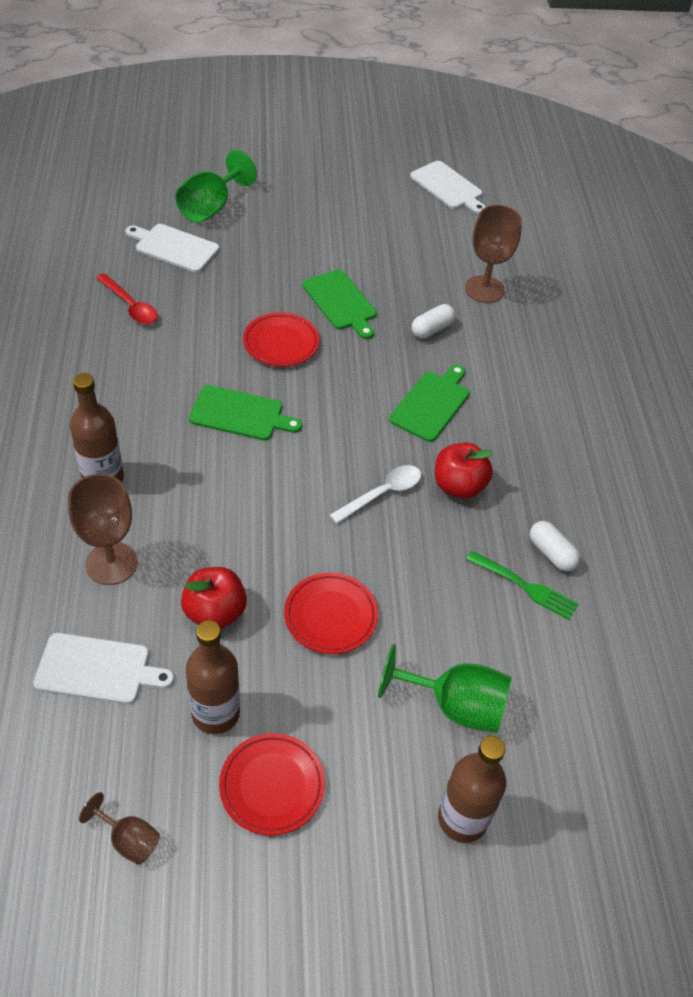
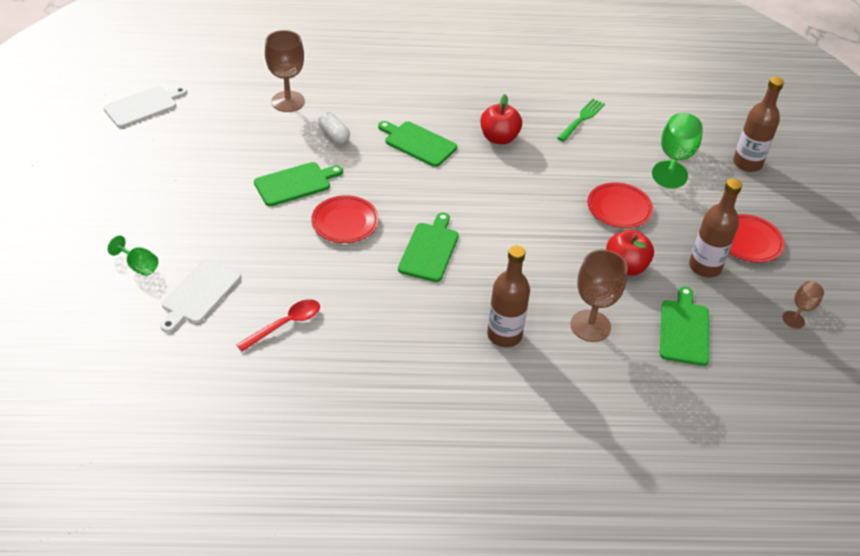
camera: 85 degrees left, 5 degrees down
white cutting board [33,633,174,704] -> green cutting board [660,286,709,366]
green goblet [175,150,257,223] -> green goblet [108,235,158,276], size x0.56
white spoon [329,465,421,524] -> none
white capsule [530,521,581,571] -> none

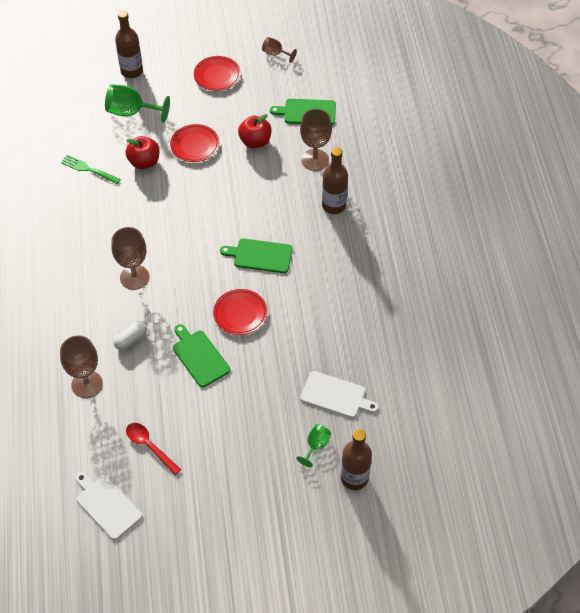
camera: 95 degrees left, 10 degrees up
red spoon [236,299,320,352] -> red spoon moved to [126,423,181,475]
green cutting board [378,121,457,167] -> brown goblet [111,227,149,290]
red apple [480,94,522,144] -> red apple moved to [125,136,159,169]
brown bottle [689,178,742,278] -> brown bottle moved to [341,429,372,490]

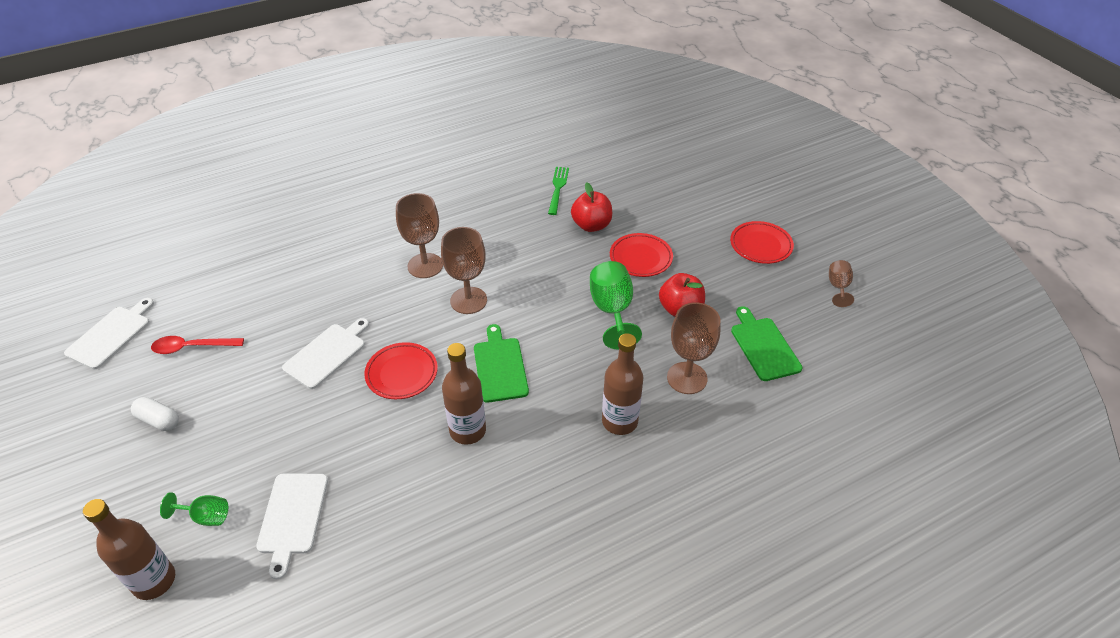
camera: 70 degrees right, 10 degrees down
brown goblet [60,336,103,398] -> brown goblet moved to [441,227,487,314]
green goblet [105,84,170,123] -> green goblet moved to [590,261,642,349]
white capsule [113,321,147,350] -> white capsule moved to [131,397,179,431]
brown bottle [115,10,143,78] -> brown bottle moved to [442,343,486,445]
red spoon [126,423,181,475] -> red spoon turned 120 degrees counterclockwise [151,336,244,354]
green cutting board [173,324,230,388] -> white cutting board [282,318,369,389]

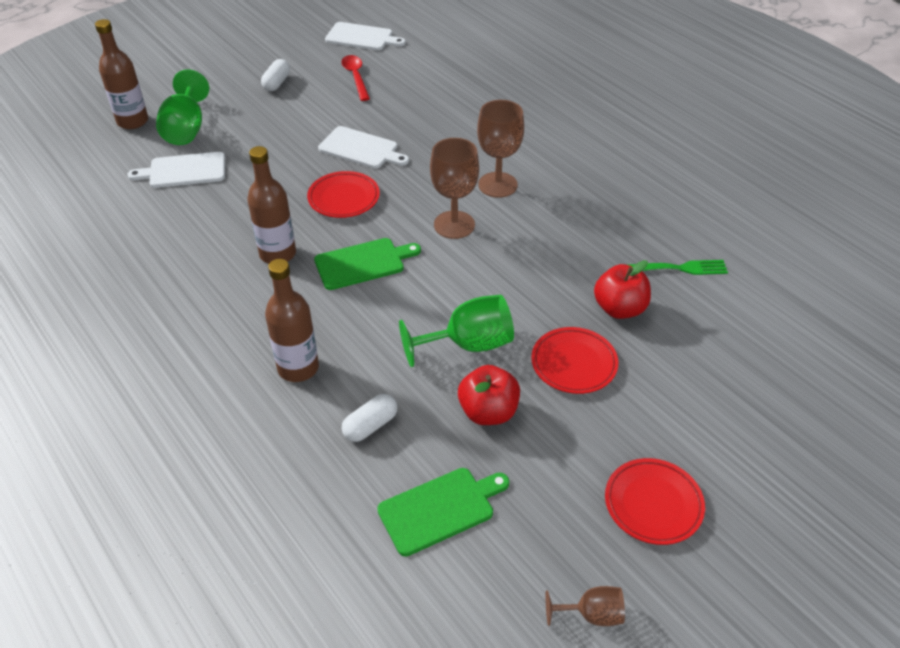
camera: 80 degrees right, 0 degrees up
green goblet [160,492,228,526] -> green goblet [156,70,209,145], size x1.79
brown goblet [667,302,720,394] -> white capsule [342,394,398,442]

